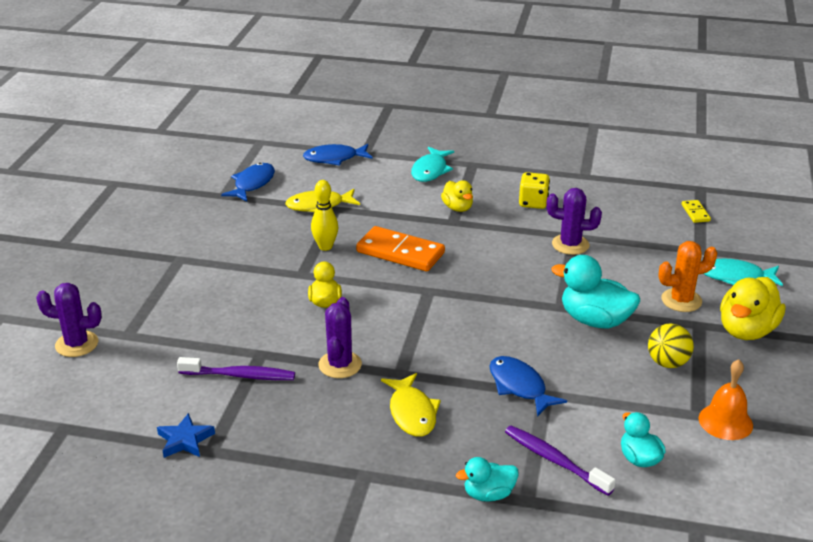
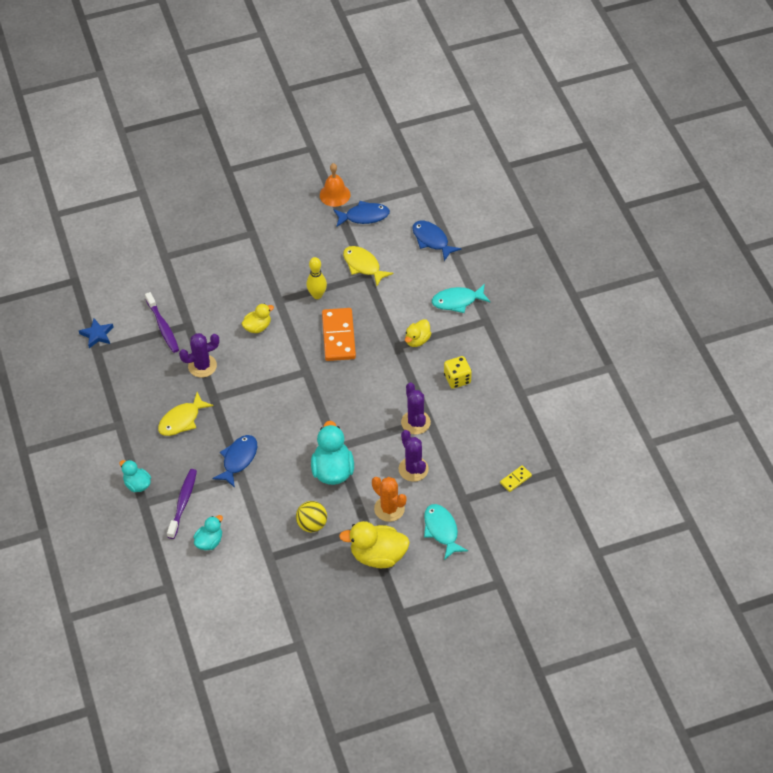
camera: 60 degrees right, 20 degrees up
purple cactus [36,283,102,357] -> purple cactus moved to [399,430,429,482]
orange bell [699,359,753,440] -> orange bell moved to [320,163,350,207]

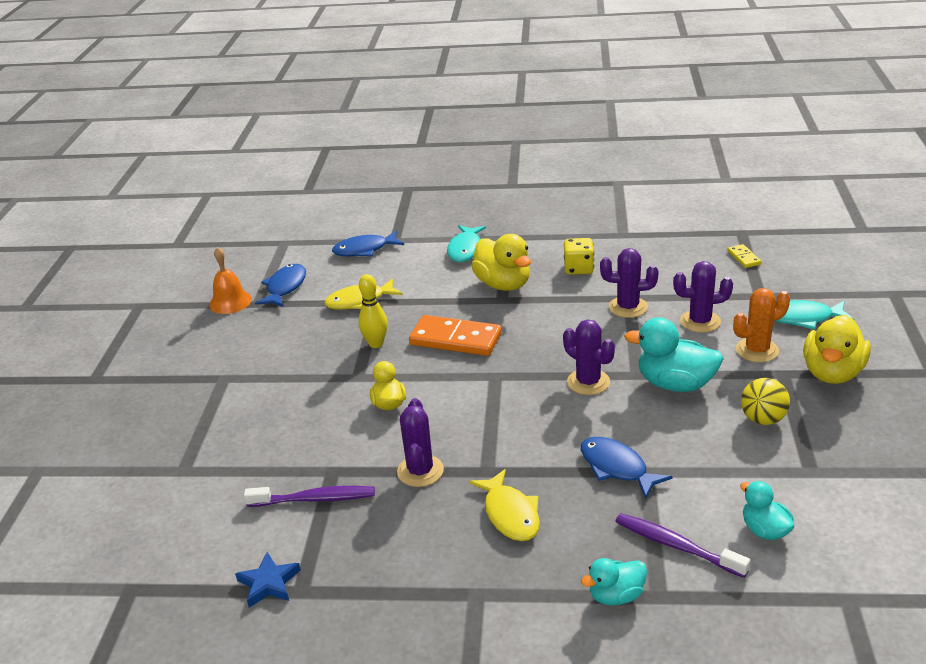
camera: 65 degrees left, 20 degrees down
yellow duck [405,319,432,347] -> yellow duck [471,234,531,291], size x1.71
none -> purple cactus [563,319,615,395]

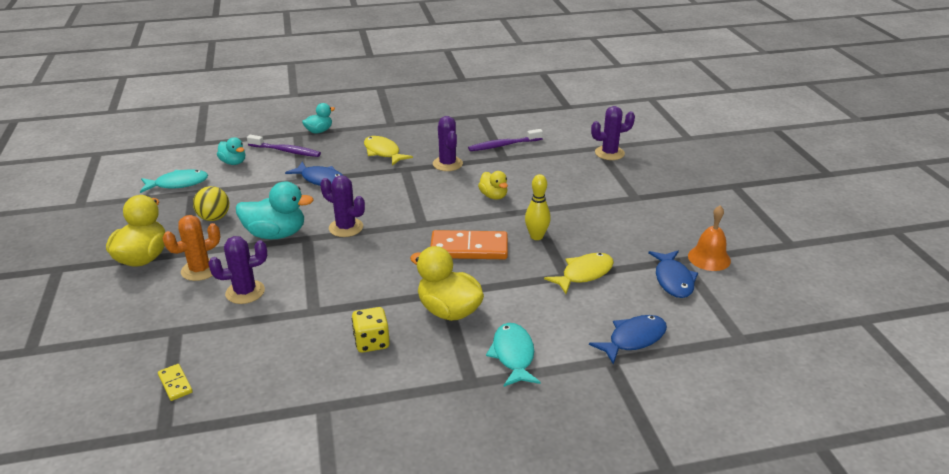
camera: 160 degrees right, 0 degrees up
blue star [235,552,301,608] -> none
purple cactus [600,248,658,318] -> purple cactus moved to [591,106,635,160]
turquoise fish [776,300,855,329] -> turquoise fish moved to [140,170,208,193]

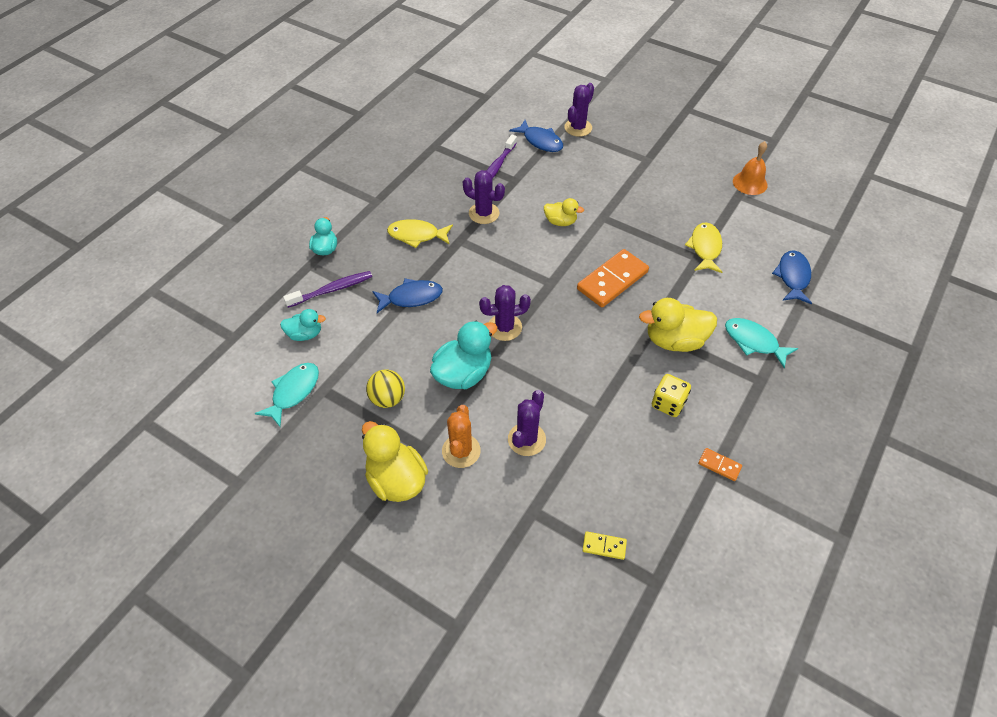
camera: 45 degrees left, 20 degrees up
yellow bowling pin [525,174,551,240] -> none
blue fish [648,251,698,298] -> blue fish moved to [509,120,563,152]
none -> orange domino [698,448,742,481]

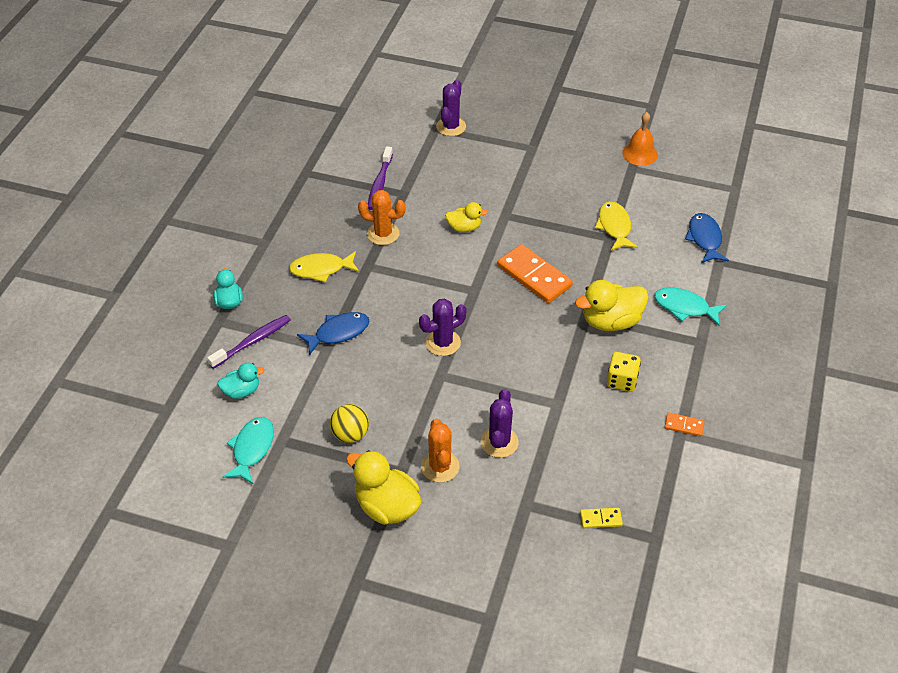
camera: 15 degrees left, 5 degrees down
turquoise duck [430,321,497,389] -> none
purple cactus [463,170,505,224] -> orange cactus [358,190,406,245]
blue fish [509,120,563,152] -> none
orange domino [577,249,649,308] -> orange domino turned 75 degrees counterclockwise [497,244,573,303]

